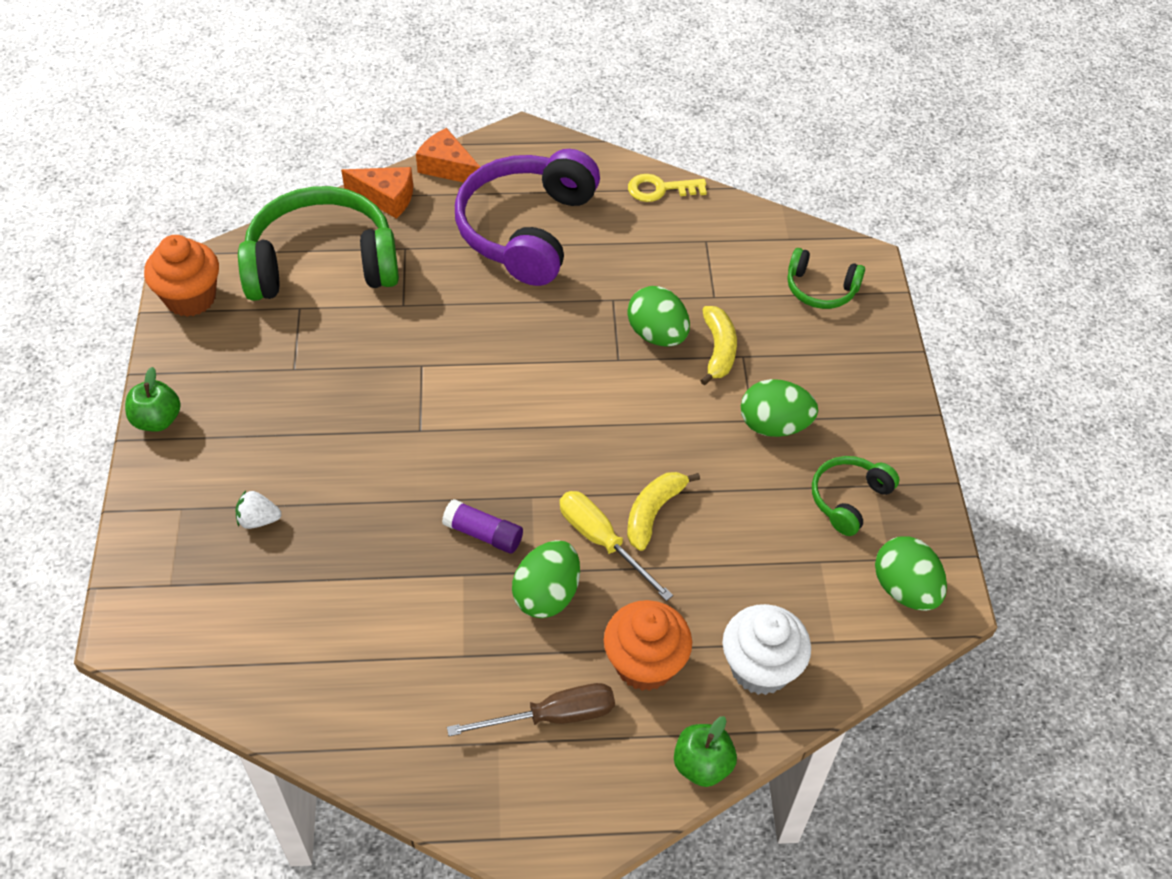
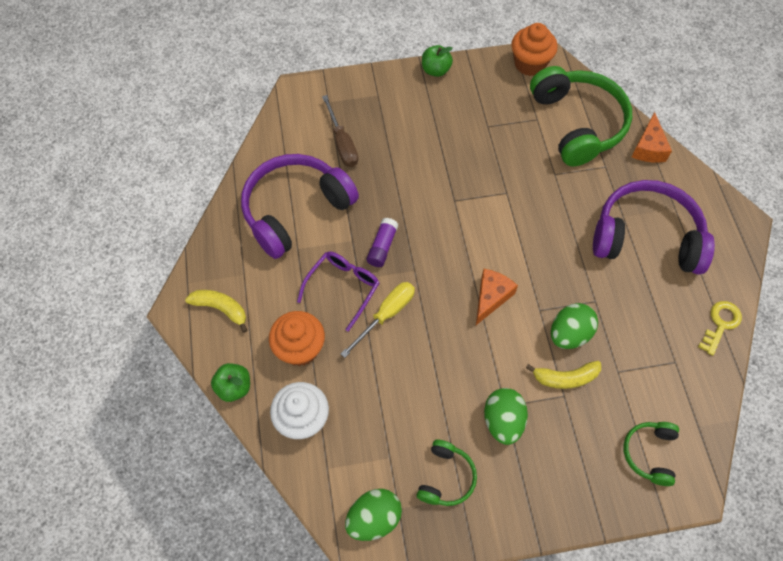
camera: 85 degrees right, 10 degrees up
white strawberry [235,491,281,529] -> none
orange cheese [416,128,480,183] -> orange cheese moved to [476,269,518,325]
brown screwdriver [447,683,615,736] -> brown screwdriver moved to [322,95,358,167]
green egg [512,540,580,618] -> purple glasses [297,251,379,332]
yellow banana [627,472,700,551] -> yellow banana moved to [185,290,247,333]
yellow key [628,174,707,202] -> yellow key turned 45 degrees clockwise [698,301,742,356]
green headphones [812,456,900,536] -> green headphones turned 75 degrees clockwise [417,440,477,506]
none -> purple headphones [241,154,359,259]

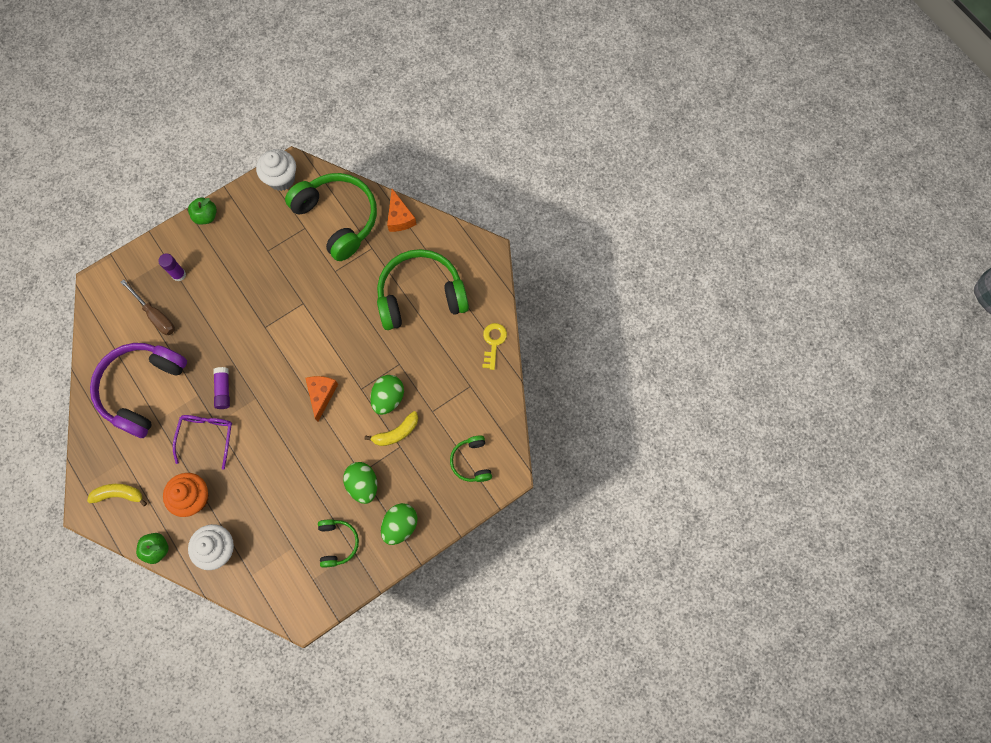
camera: 25 degrees left, 10 degrees up
yellow screwdriver [341,282,415,358] -> none
green egg [345,489,402,541] -> green egg moved to [381,503,418,545]
orange cupcake [511,23,558,76] -> white cupcake [256,149,296,191]
purple headphones [593,180,715,274] -> green headphones [377,249,469,330]
none -> purple glue stick [158,253,186,281]

